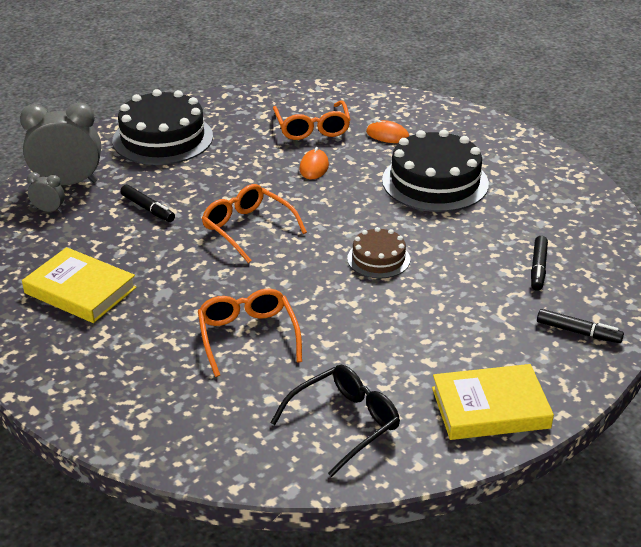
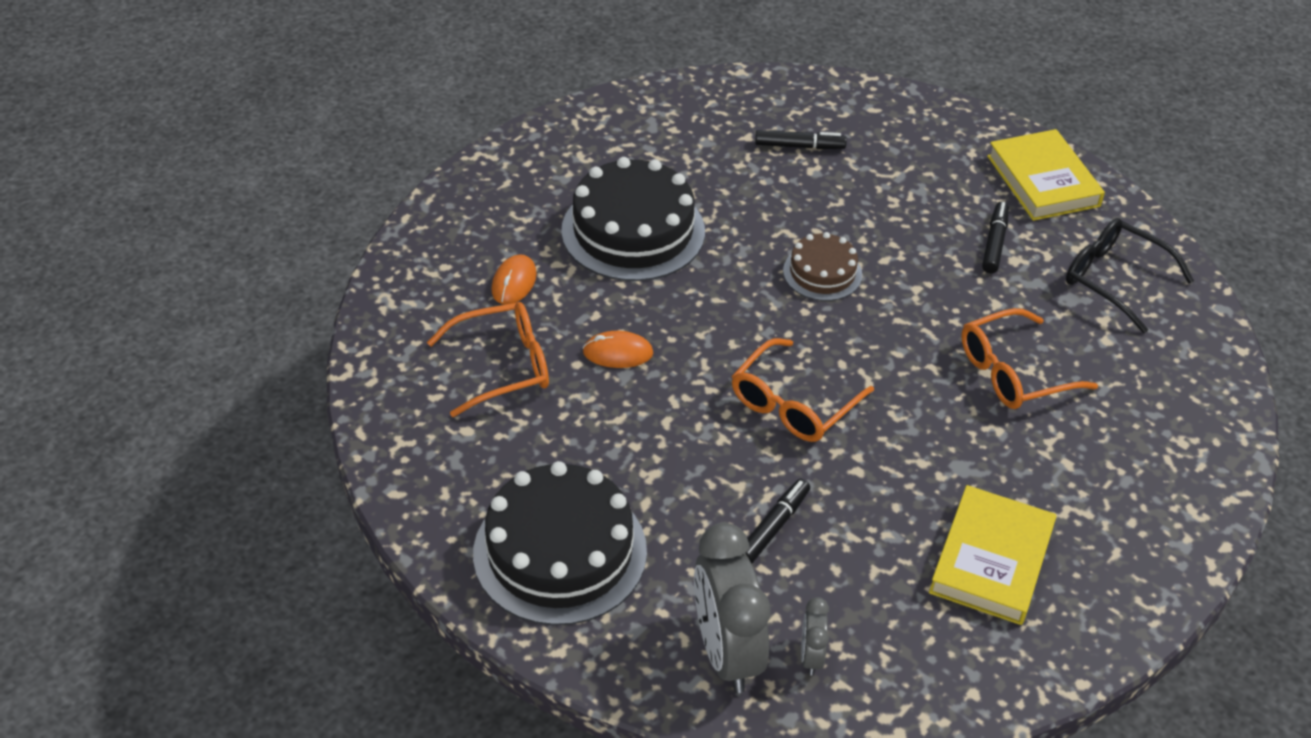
camera: 100 degrees left, 10 degrees up
black marker [537,309,624,343] -> black marker moved to [982,201,1009,273]

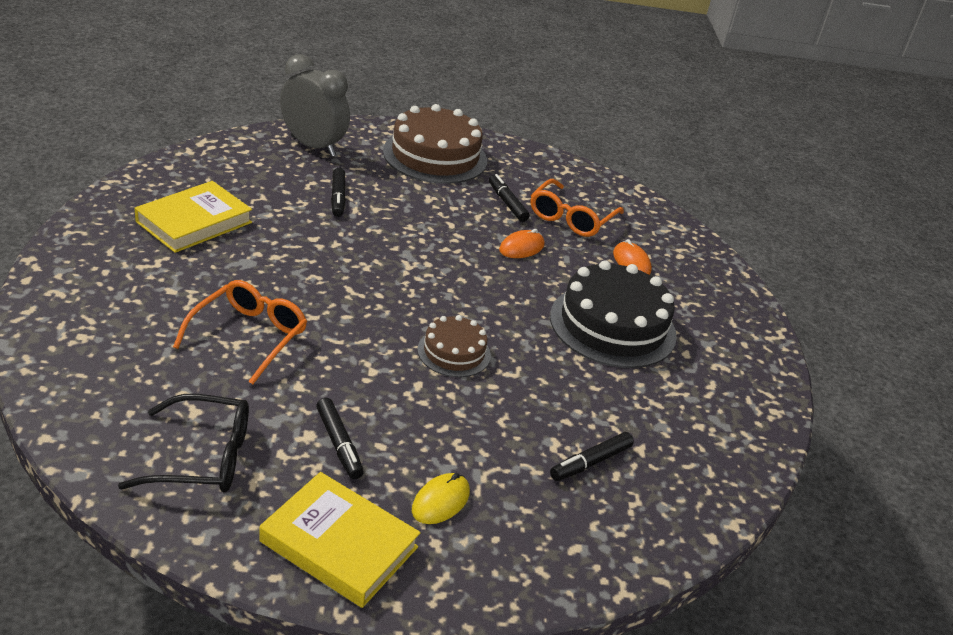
camera: 135 degrees right, 10 degrees down
black cake [473,461,647,625] -> brown cake [383,104,487,184]
orange glasses [732,338,874,442] -> none
grey clock [801,597,829,676] -> none
yellow book [929,485,1056,625] -> yellow book turned 60 degrees clockwise [135,181,252,253]
none -> yellow mouse [412,473,470,524]
none -> black marker [489,174,530,222]

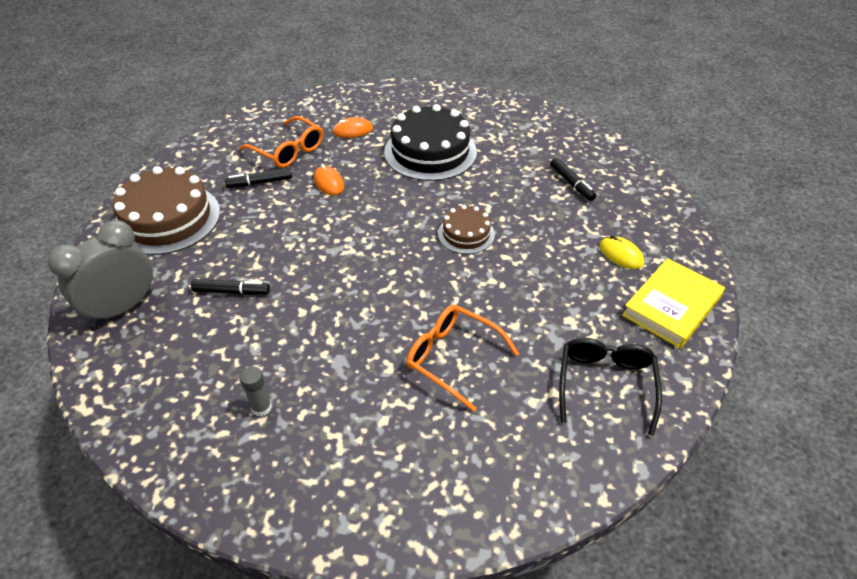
camera: 75 degrees left, 10 degrees up
yellow book [135,181,252,253] -> grey glue stick [240,366,272,416]
black marker [316,398,364,479] -> none

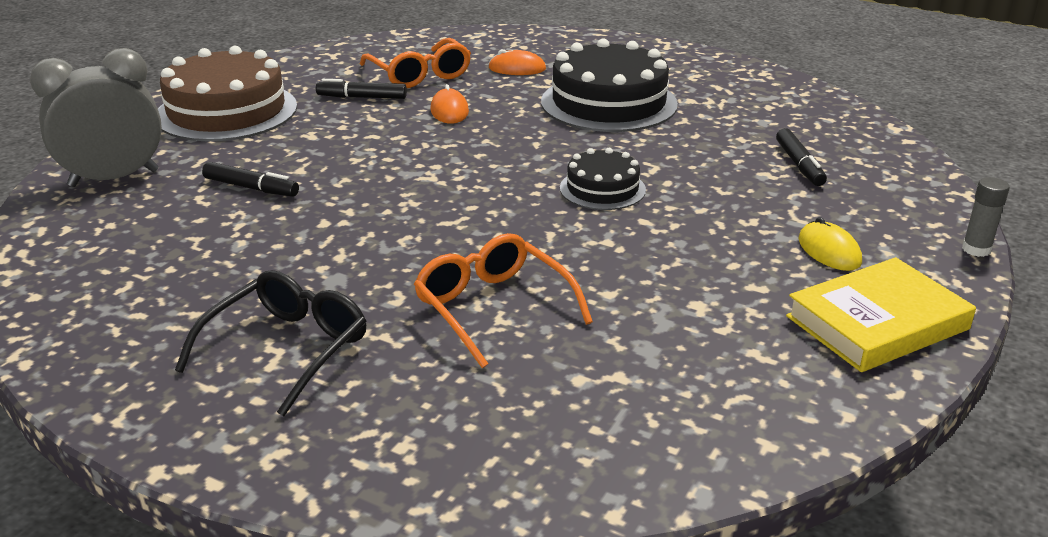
camera: 20 degrees right, 15 degrees down
grey glue stick [240,366,272,416] -> grey glue stick moved to [962,177,1010,257]
brown cake [438,205,495,254] -> black cake [560,148,646,210]
black glasses [559,338,662,436] -> black glasses moved to [175,270,366,416]

